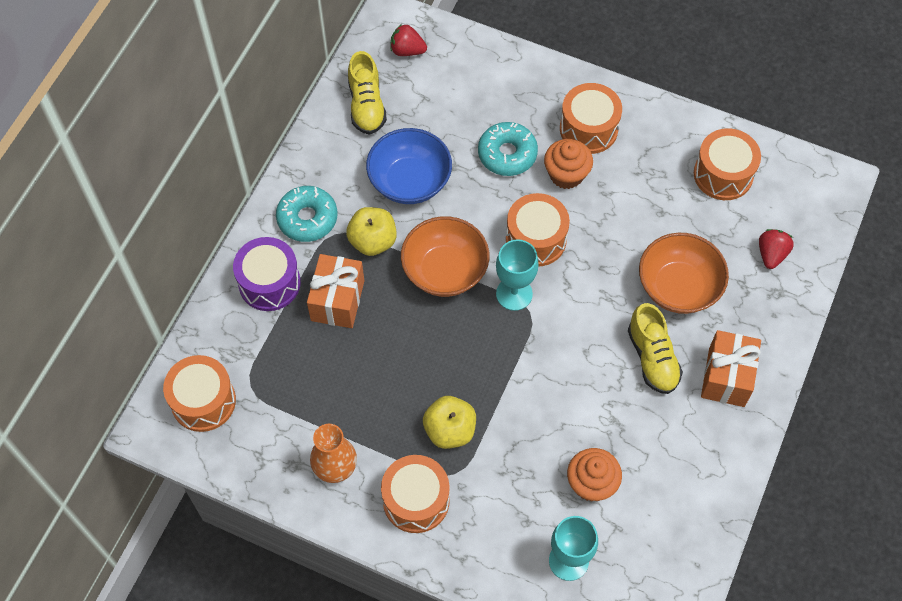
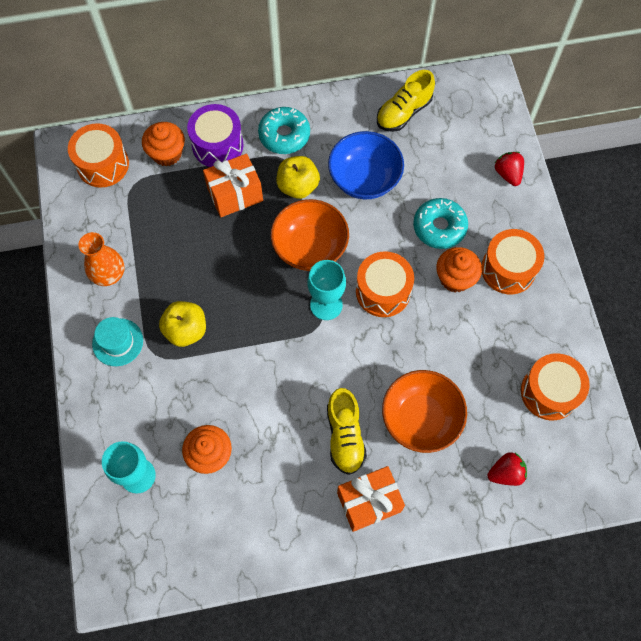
camera: 55 degrees right, 5 degrees up
orange drum [381,455,450,533] -> turquoise hat [92,317,143,366]
red strawberry [390,24,427,56] -> red strawberry moved to [495,152,524,186]
yellow shoe [628,303,683,394] -> yellow shoe turned 45 degrees counterclockwise [327,388,367,475]
none -> orange cupcake [142,122,185,166]

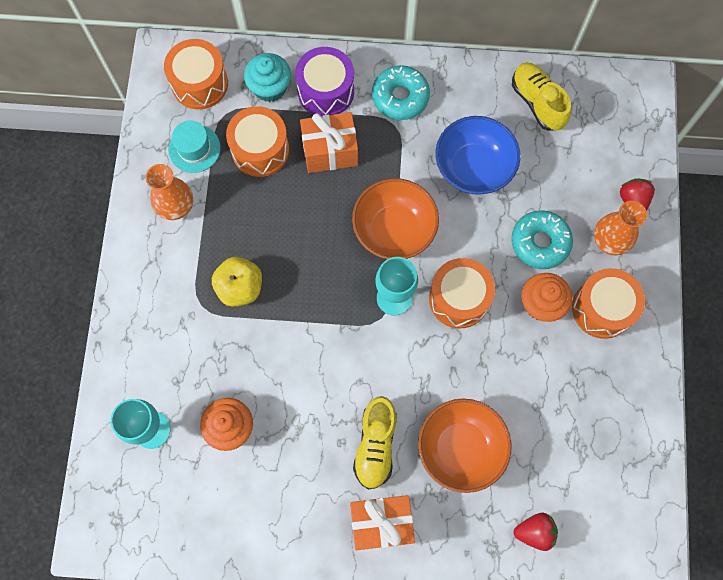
camera: 15 degrees right, 5 degrees up
turquoise hat [92,317,143,366] -> turquoise hat moved to [168,121,221,173]
orange cupcake [142,122,185,166] -> turquoise cupcake [244,53,291,102]
yellow apple [277,156,320,199] -> none
yellow shoe [377,70,435,132] -> yellow shoe turned 90 degrees clockwise [512,62,571,131]
orange drum [521,353,590,421] -> orange drum moved to [226,106,289,177]
none -> orange vase [594,201,647,255]

